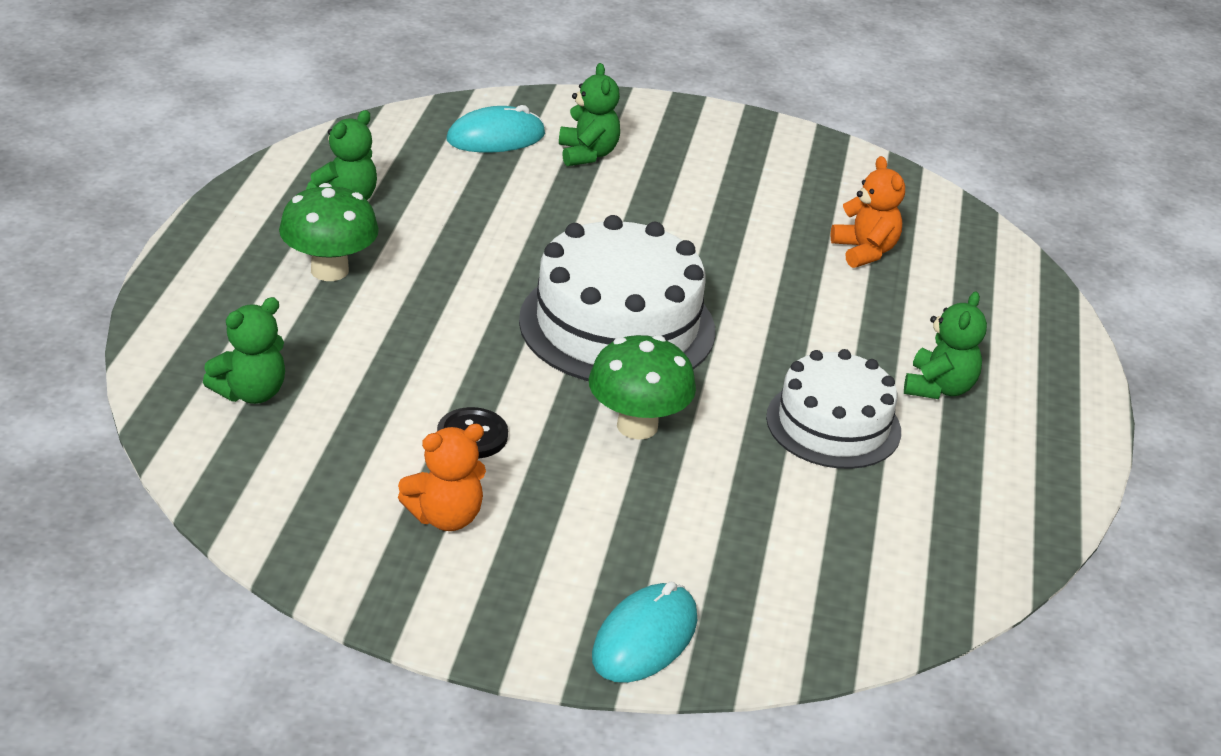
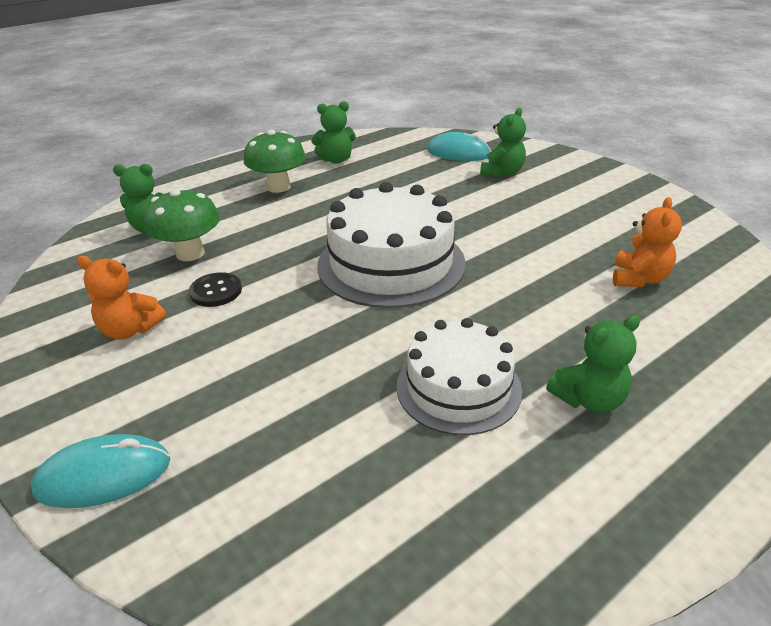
camera: 45 degrees right, 0 degrees up
green mushroom [589,335,696,440] -> green mushroom moved to [144,188,220,261]

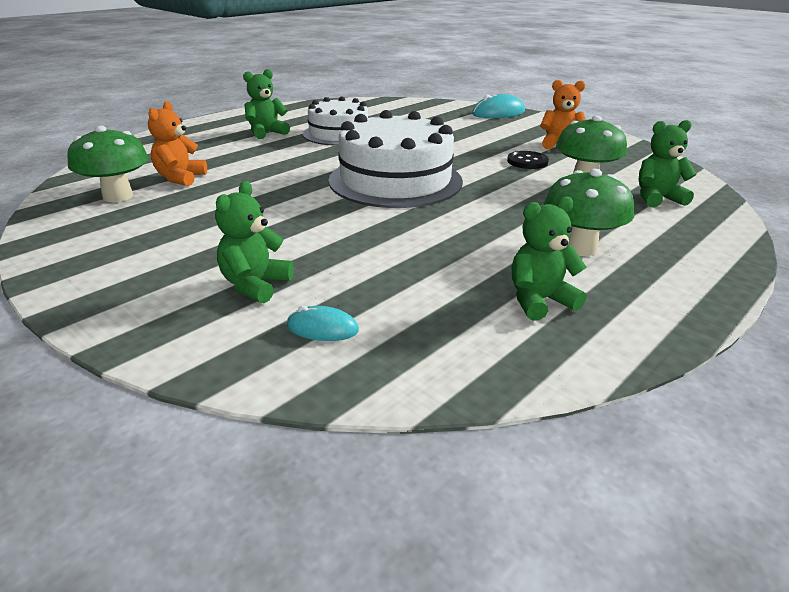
camera: 170 degrees right, 5 degrees down
turquoise mouse [427,132,491,161] -> turquoise mouse [287,306,359,341], size x0.59
none -> green mushroom [67,126,149,202]

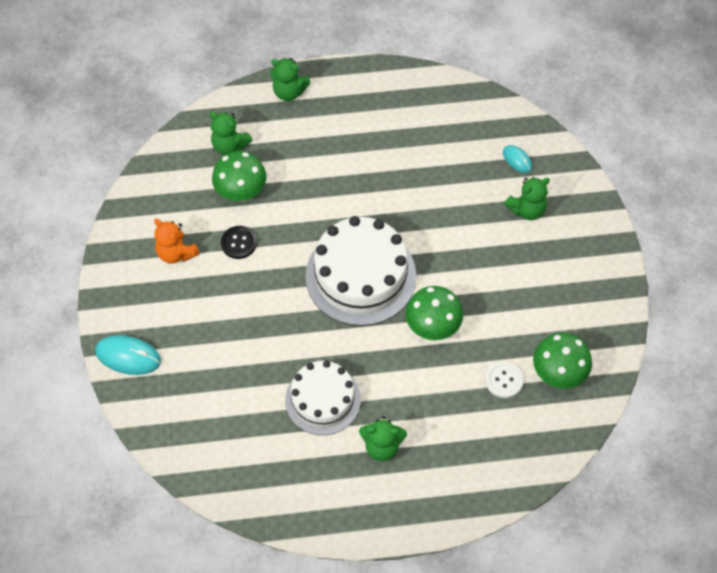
camera: 140 degrees left, 30 degrees up
orange teddy bear [148,101,207,186] -> white button [485,362,524,398]
green teddy bear [512,196,587,321] -> green teddy bear moved to [271,58,311,101]
green mushroom [544,169,634,256] -> green mushroom moved to [405,286,463,340]

